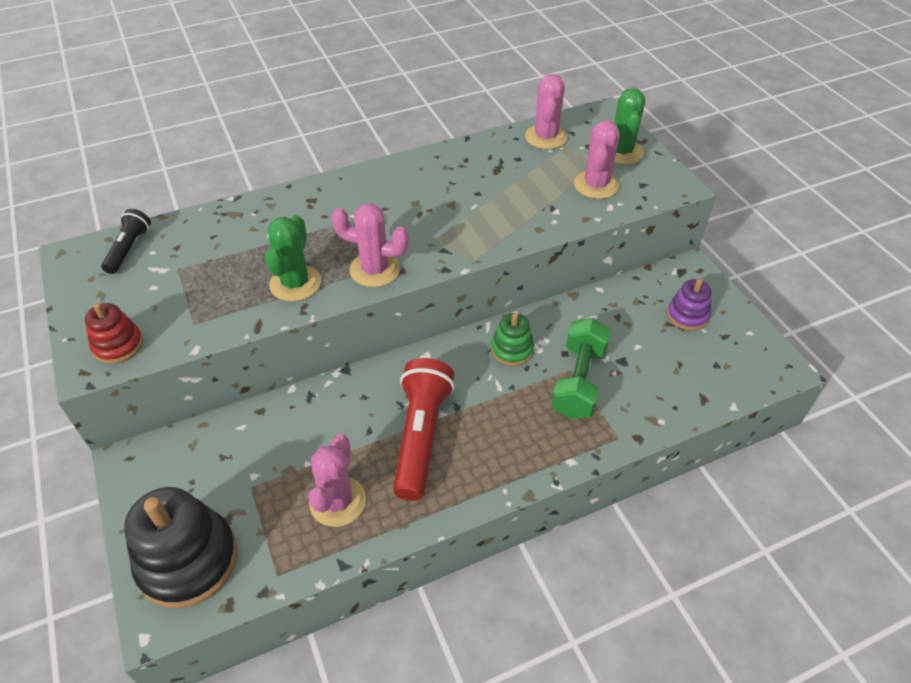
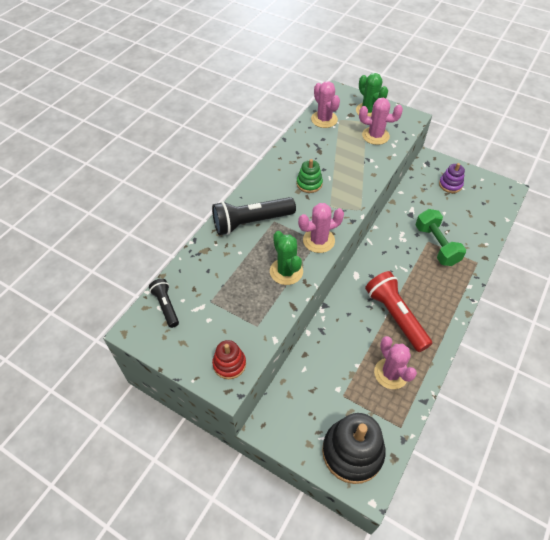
camera: 35 degrees left, 5 degrees up
green stacking toy [491,313,534,366] -> green stacking toy moved to [296,159,323,193]
pink cactus [574,120,620,199] -> pink cactus turned 60 degrees counterclockwise [359,98,403,145]
none -> black flashlight [212,197,296,235]

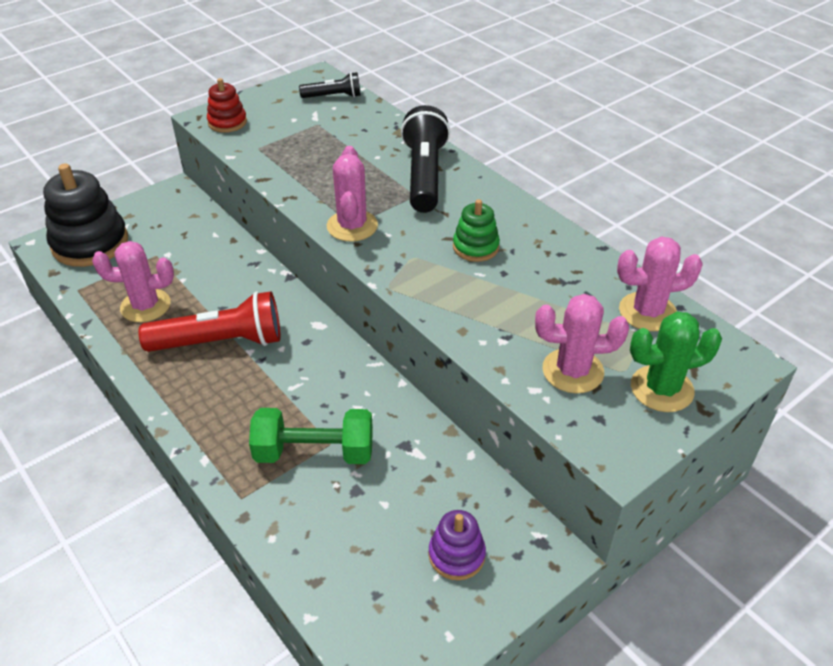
camera: 110 degrees right, 10 degrees down
green cactus [270,231,303,285] -> none
pink cactus [359,98,403,145] -> pink cactus turned 60 degrees clockwise [535,294,629,393]

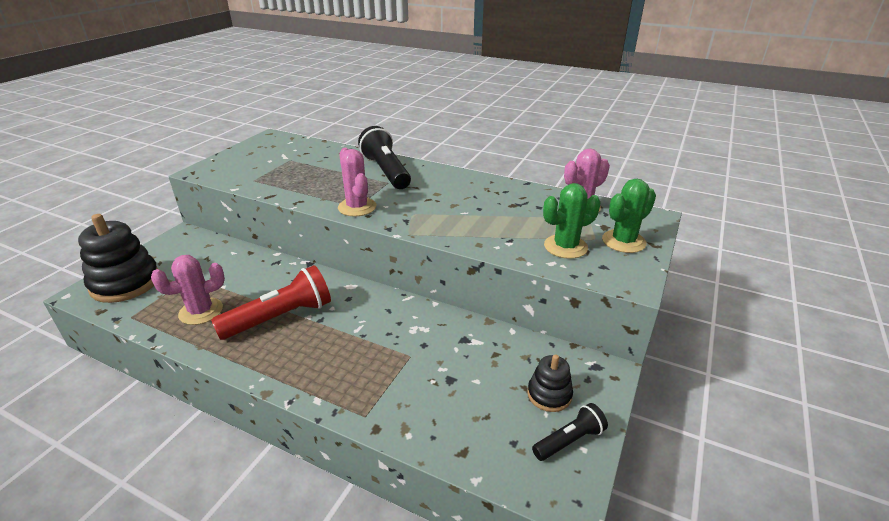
camera: 25 degrees left, 10 degrees down
red stacking toy [207,78,247,133] -> none
green dumbbell [249,408,373,464] -> none
black flashlight [299,72,361,98] -> black flashlight moved to [532,403,608,461]
purple stacking toy [429,510,486,580] -> black stacking toy [527,354,573,412]
green stacking toy [453,199,500,262] -> none
pink cactus [535,294,629,393] -> green cactus [543,183,600,259]

